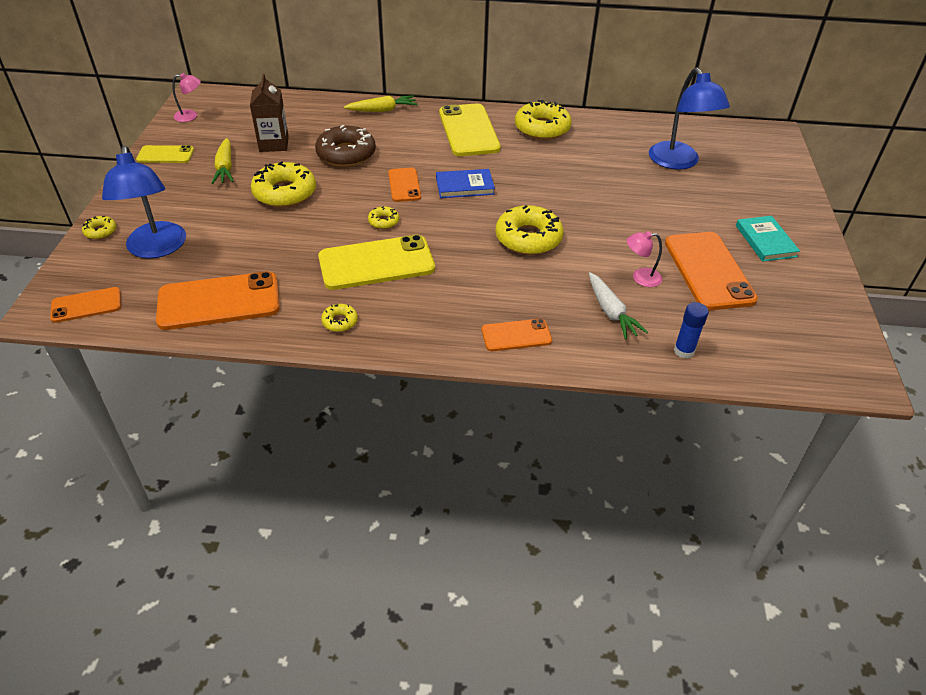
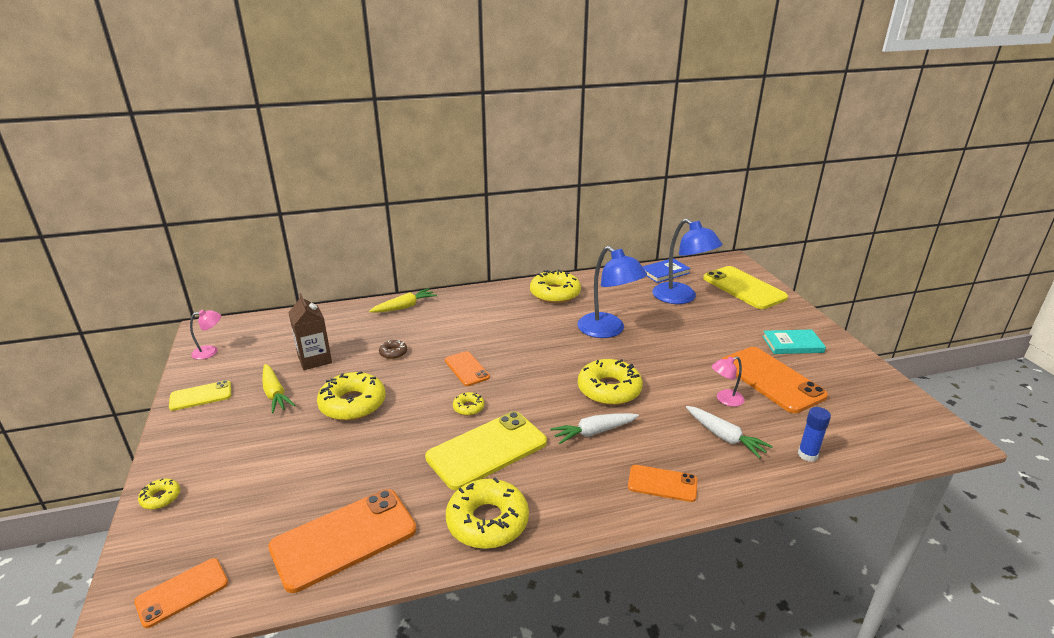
camera: 20 degrees left, 15 degrees down
blue lamp [102,146,186,259] -> blue lamp moved to [577,246,647,338]
brown donut [315,125,376,167] -> brown donut [379,340,407,359], size x0.47
yellow donut [321,304,358,332] -> yellow donut [446,478,529,549], size x2.11
blue book [436,169,495,198] -> blue book moved to [642,258,691,283]
yellow phone [439,103,501,156] -> yellow phone moved to [703,266,788,309]
orange phone [482,319,552,351] -> orange phone turned 45 degrees clockwise [628,465,697,502]
turquoise book [736,216,800,262] -> turquoise book turned 60 degrees counterclockwise [762,329,826,354]
none -> white carrot [550,413,639,444]

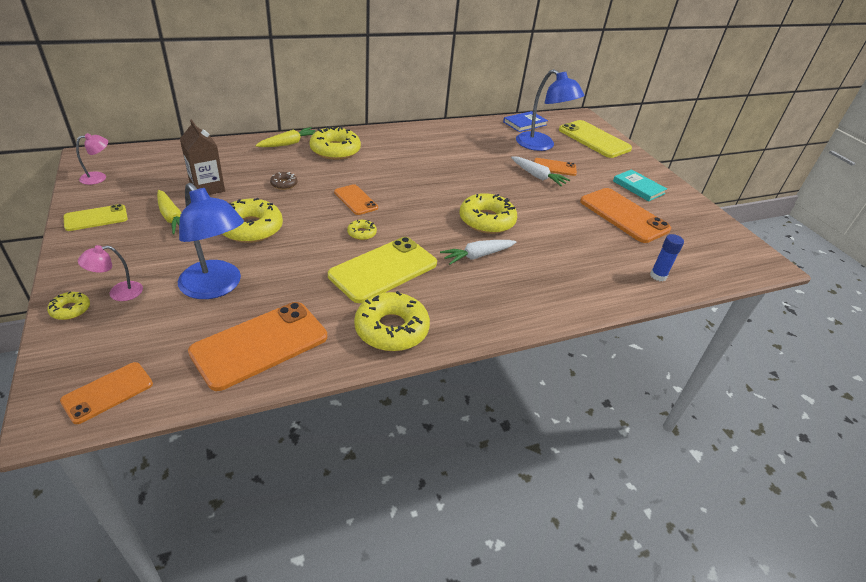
camera: 10 degrees left, 10 degrees up
yellow donut [530,269,581,303] -> yellow donut moved to [309,126,361,160]
blue lamp [577,246,647,338] -> blue lamp moved to [178,183,244,299]
orange phone [628,465,697,502] -> orange phone moved to [534,158,577,176]
white carrot [686,406,773,459] -> white carrot moved to [511,156,570,187]
pink lamp [712,356,744,407] -> pink lamp moved to [78,245,143,301]
turquoise book [762,329,826,354] -> turquoise book turned 60 degrees clockwise [613,169,667,201]

